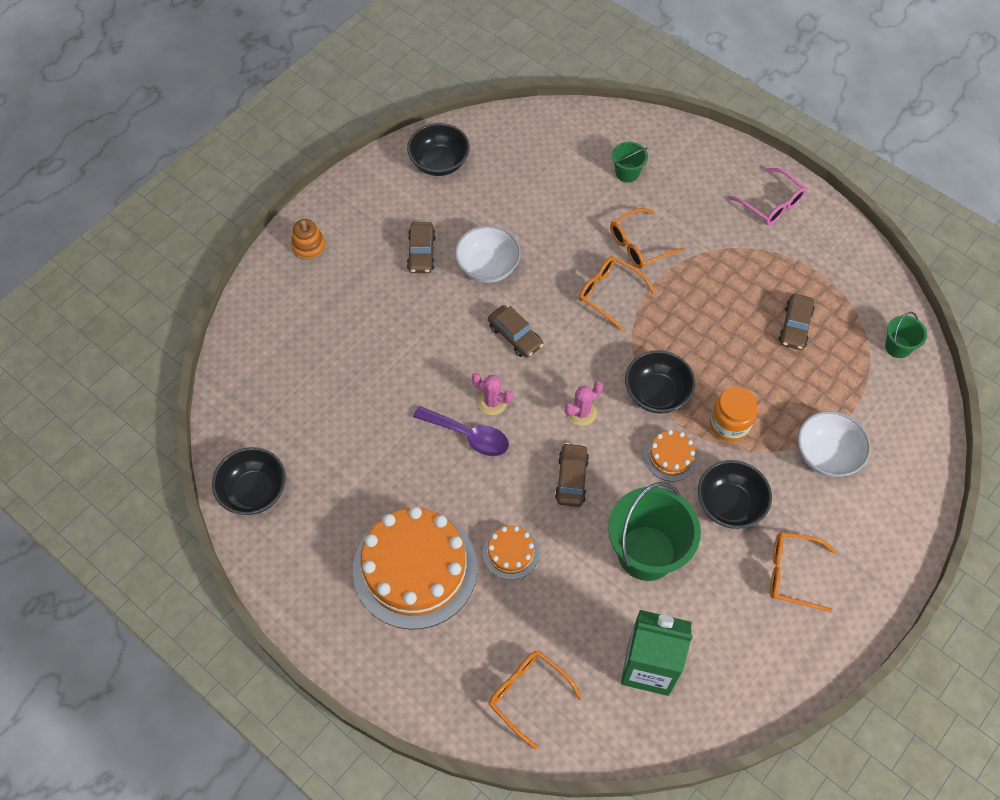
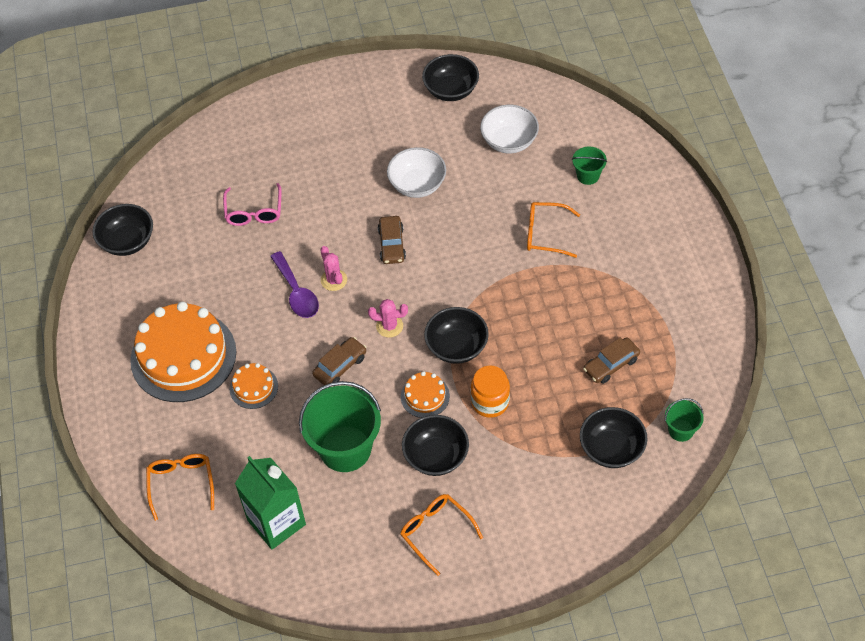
camera: 40 degrees right, 5 degrees down
orange stacking toy [291,219,326,260] -> none
brown car [407,222,436,273] -> none
orange glasses [579,256,655,331] -> none
pink glasses [729,168,806,225] -> pink glasses moved to [223,183,281,226]
white bowl [798,411,871,477] -> white bowl moved to [480,105,539,154]
none -> black bowl [580,407,648,468]

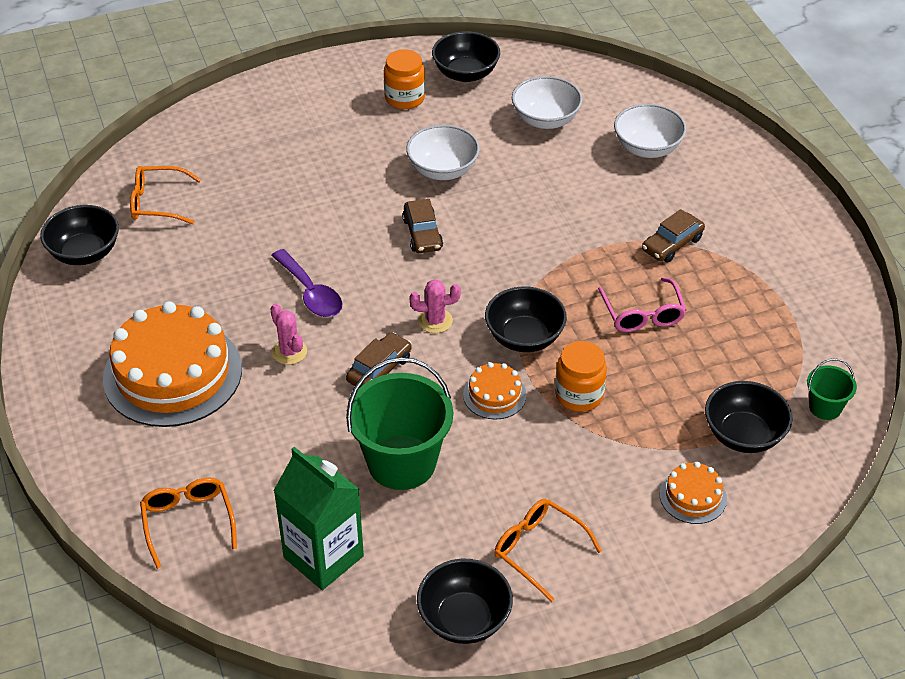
camera: 10 degrees left, 10 degrees down
pink glasses [223,183,281,226] -> pink glasses moved to [598,277,686,332]
orange cake [230,363,278,409] -> orange cake moved to [659,462,727,524]
pink cactus [320,246,347,291] -> pink cactus moved to [270,304,307,365]
black bowl [402,415,469,476] -> black bowl moved to [417,559,513,644]
orange glasses [527,202,580,258] -> orange glasses moved to [130,166,201,224]
green bucket [572,147,607,185] -> white bowl [614,104,686,158]
brown car [583,337,640,384] -> brown car moved to [642,209,705,262]
none -> orange jar [384,49,425,109]

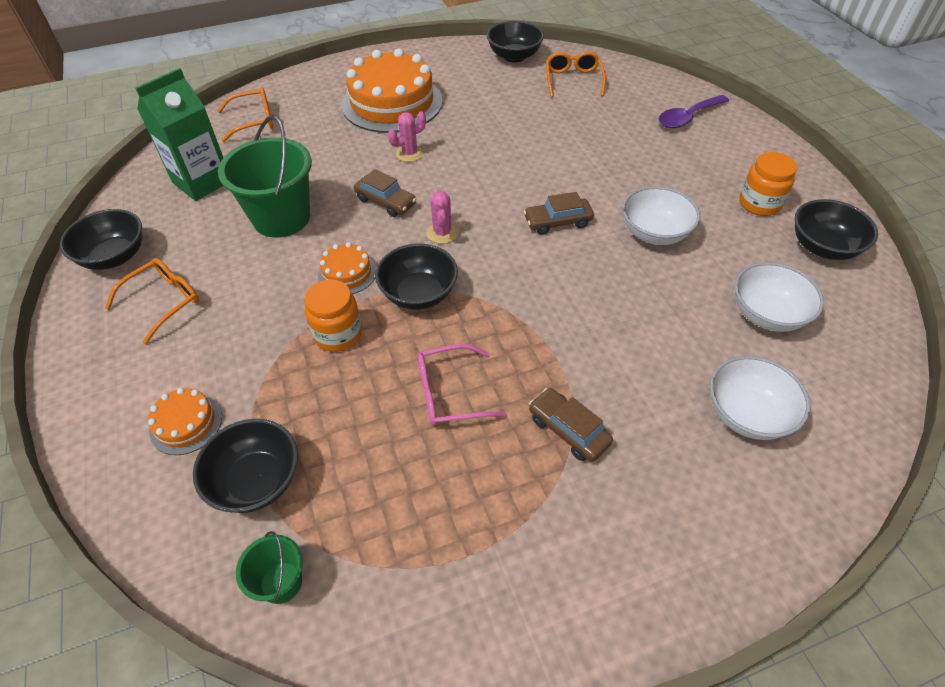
camera: 90 degrees right, 5 degrees up
purple spoon [271,249,342,317] -> purple spoon moved to [659,95,729,128]

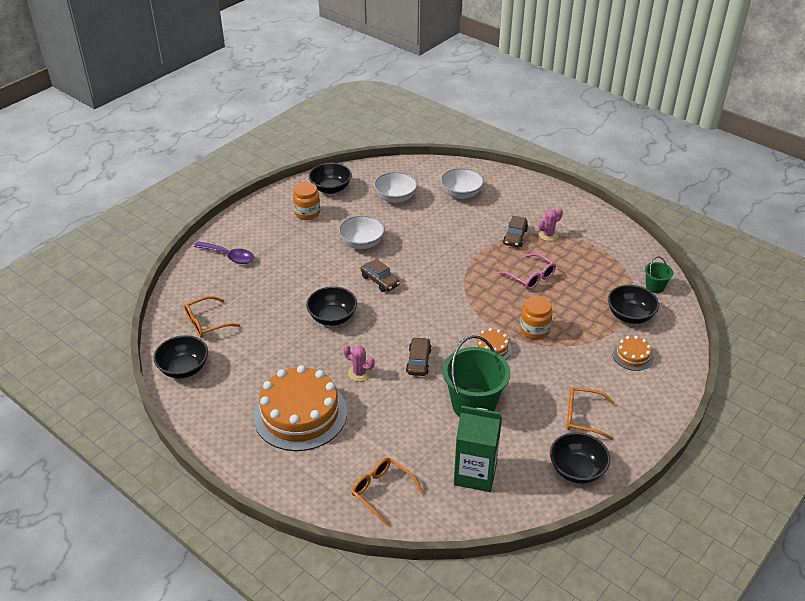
camera: 120 degrees left, 10 degrees down
black bowl [375,243,458,310] -> black bowl moved to [306,286,357,326]
pink cactus [426,190,458,244] -> pink cactus moved to [539,208,563,241]

